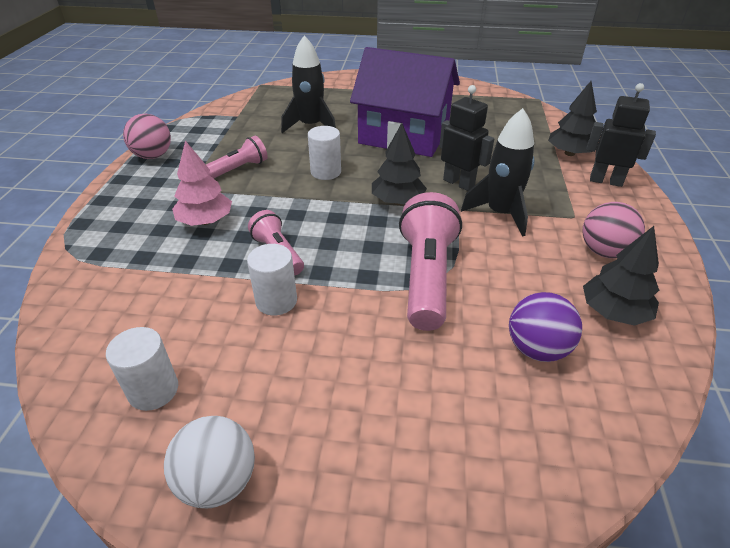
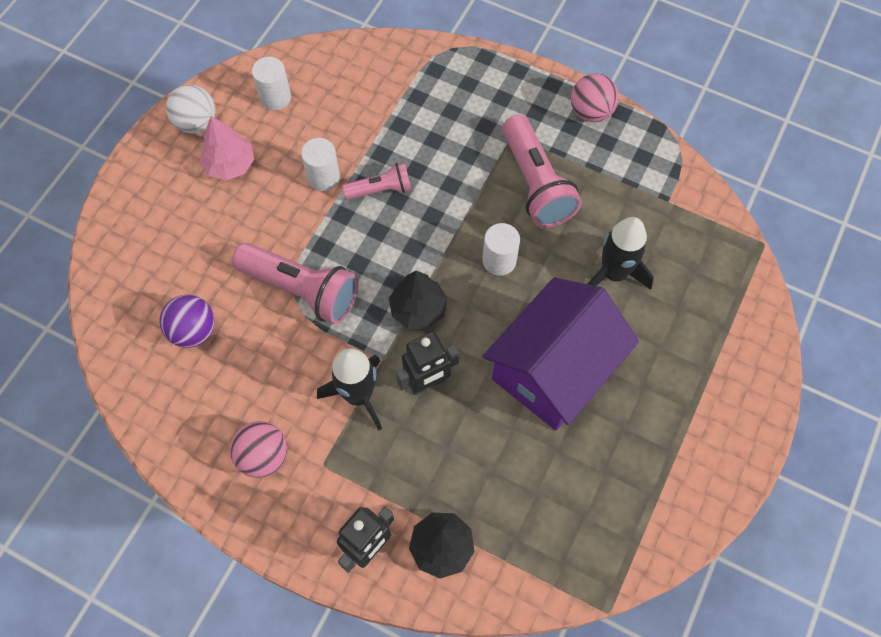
camera: 110 degrees right, 25 degrees up
pink tree [172,141,232,226] -> pink tree moved to [199,116,254,180]
pink flashlight [206,136,268,179] -> pink flashlight [502,114,582,228], size x1.77
black tree [583,226,659,326] -> none

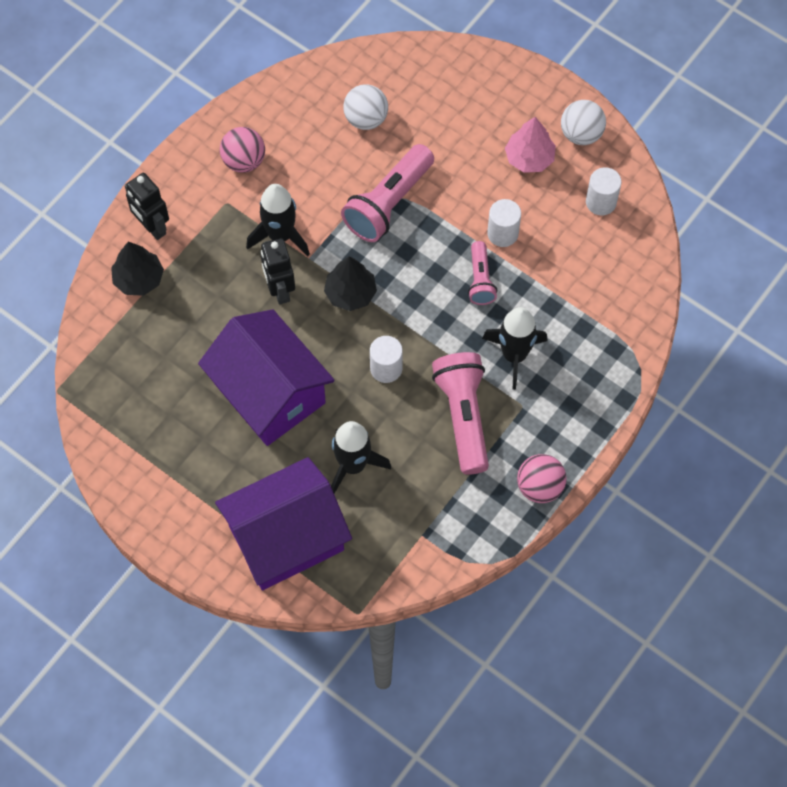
camera: 100 degrees right, 0 degrees up
purple ball [160,295,214,348] -> white ball [343,84,388,130]
pink flashlight [502,114,582,228] -> pink flashlight turned 90 degrees clockwise [432,352,489,475]
none -> purple house [215,457,352,591]
none -> black rocket [482,307,548,390]

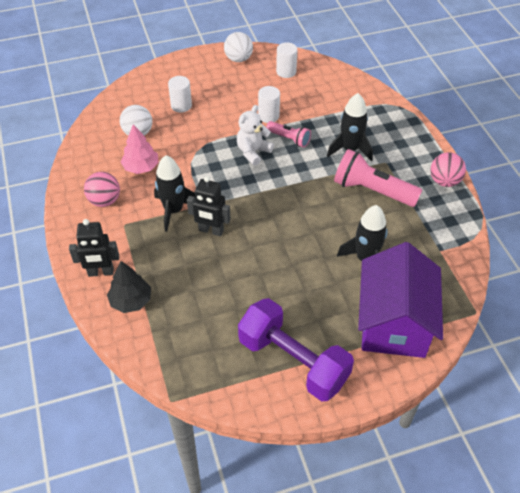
camera: 55 degrees left, 15 degrees down
purple house [198,309,335,446] -> none
black tree [324,256,377,311] -> none
pink flashlight [341,144,434,242] -> none
white cylinder [370,336,403,383] -> white cylinder moved to [168,76,192,113]
pink tree [505,117,556,173] -> pink tree moved to [121,124,159,174]
none -> white teddy bear [237,105,274,166]
none -> purple dumbbell [238,298,354,402]

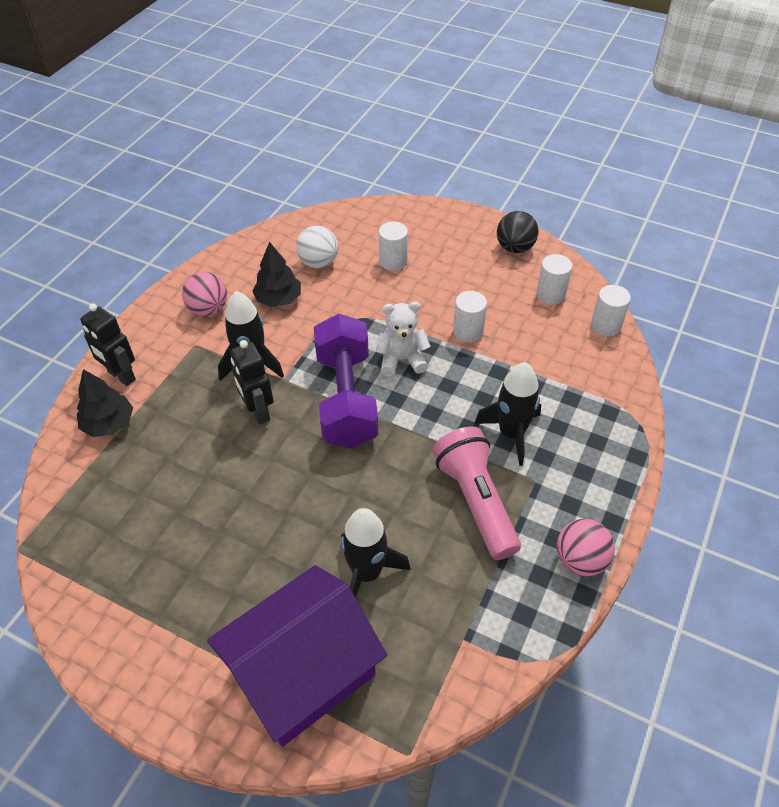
camera: 45 degrees right, 0 degrees up
pink tree [121,124,159,174] -> black tree [252,242,301,307]
white ball [224,32,253,62] -> black ball [497,211,539,253]
purple dumbbell [238,298,354,402] -> purple dumbbell moved to [314,314,378,448]
pink flashlight [266,121,311,148] -> none
none -> white cylinder [591,285,631,336]

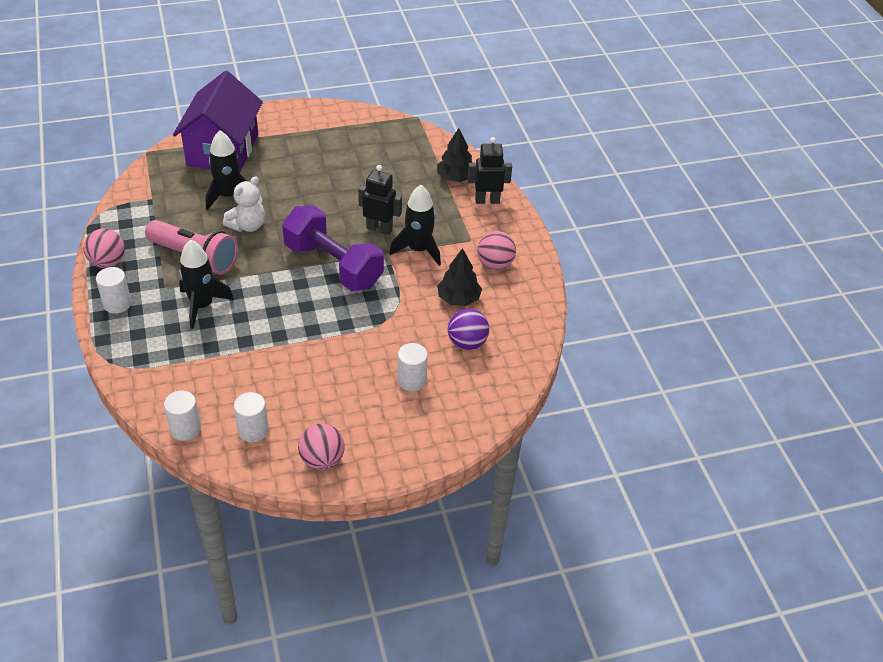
camera: 135 degrees right, 5 degrees down
white ball [296,226,338,268] -> purple ball [448,309,489,350]
white teddy bear [376,302,431,376] -> white teddy bear moved to [223,176,265,232]
white cylinder [453,291,487,342] -> white cylinder moved to [96,267,131,314]
black ball [497,211,539,253] -> pink ball [298,423,345,470]

